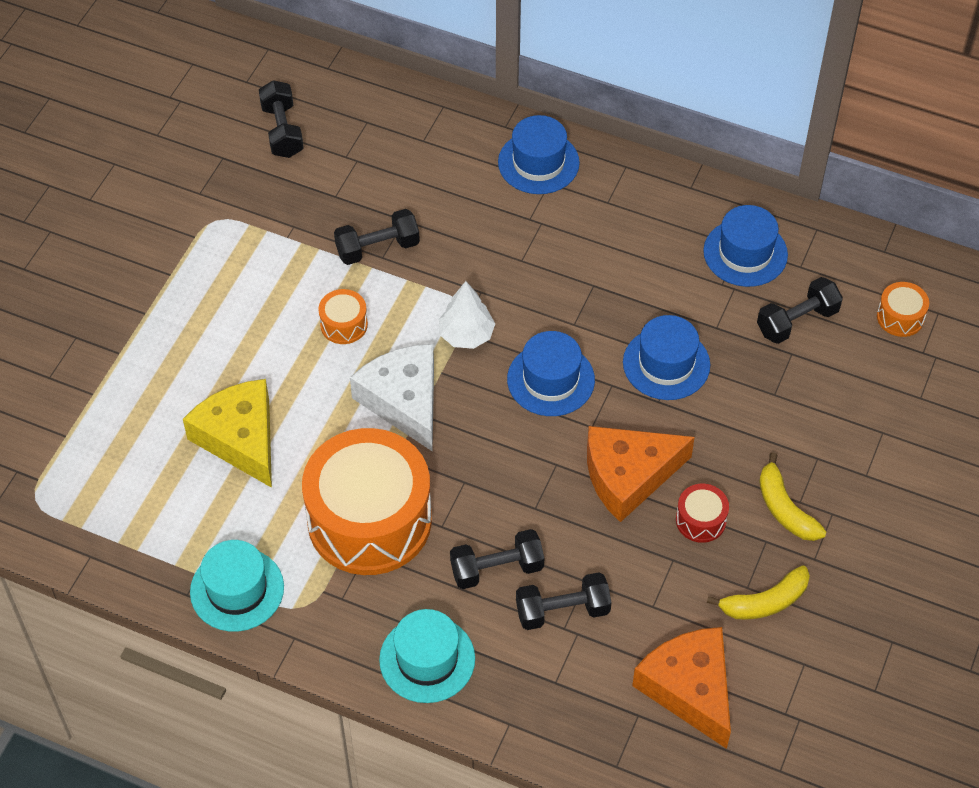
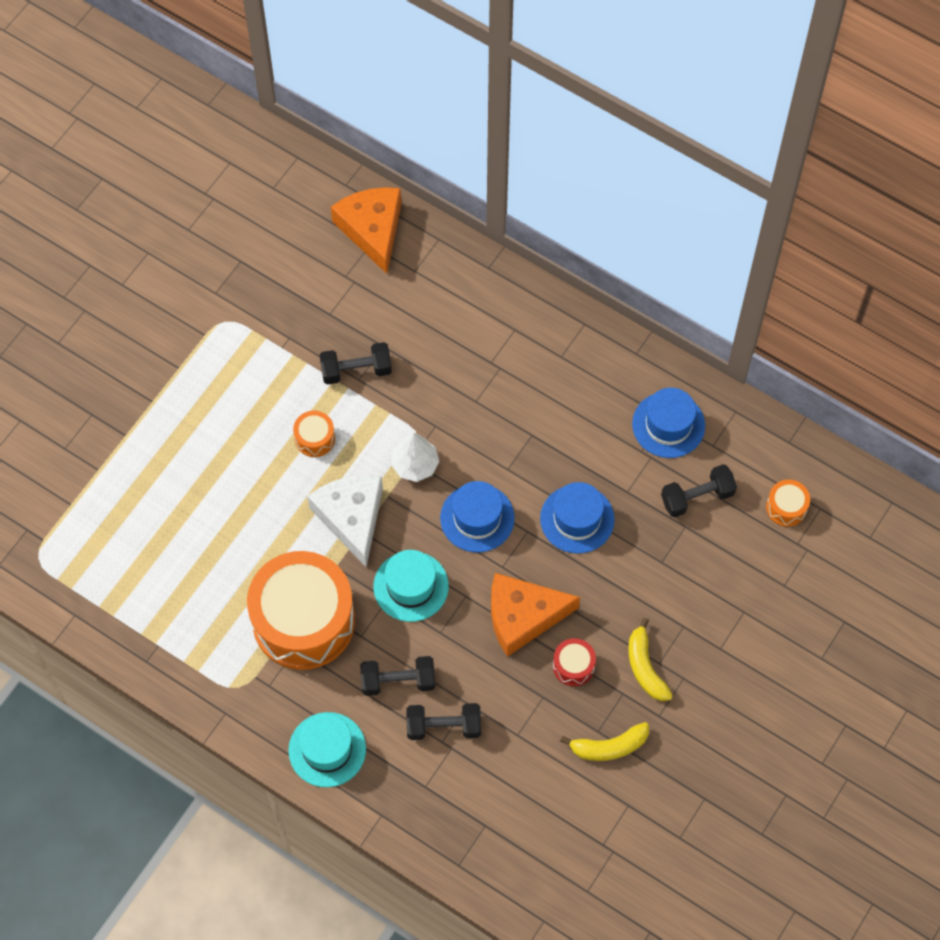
camera: 10 degrees right, 10 degrees up
yellow cheese [183,379,272,488] -> none
turquoise hat [190,540,284,632] -> turquoise hat moved to [374,550,449,622]
black dumbbell [259,80,304,158] -> none
blue hat [498,115,580,194] -> none
orange cheese [632,627,731,749] -> orange cheese moved to [331,187,402,274]

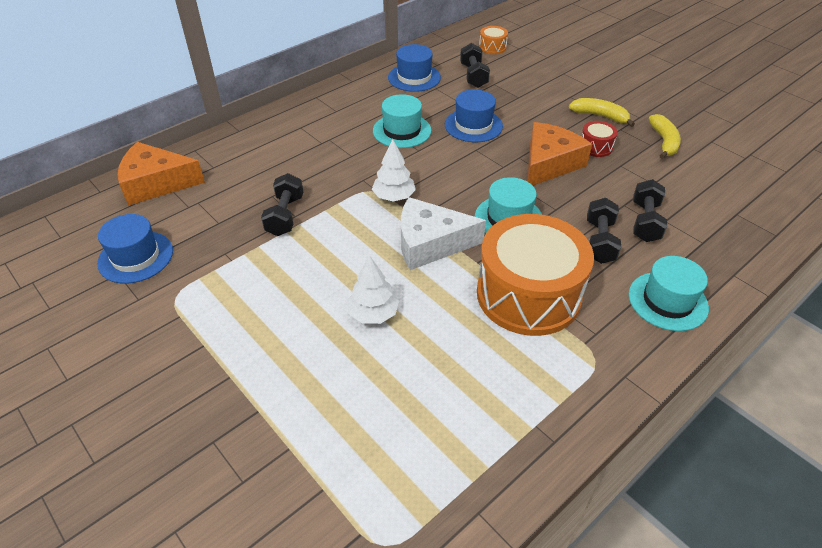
camera: 75 degrees left, 20 degrees down
orange drum [293,411,335,457] -> none
blue hat [440,481,515,552] -> blue hat moved to [97,214,173,284]
orange cheese [491,573,580,657] -> orange cheese turned 150 degrees counterclockwise [527,122,592,185]
yellow banana [628,618,673,701] -> yellow banana turned 150 degrees counterclockwise [569,98,635,127]
none -> white tree [347,255,399,324]
none -> turquoise hat [373,94,431,148]

